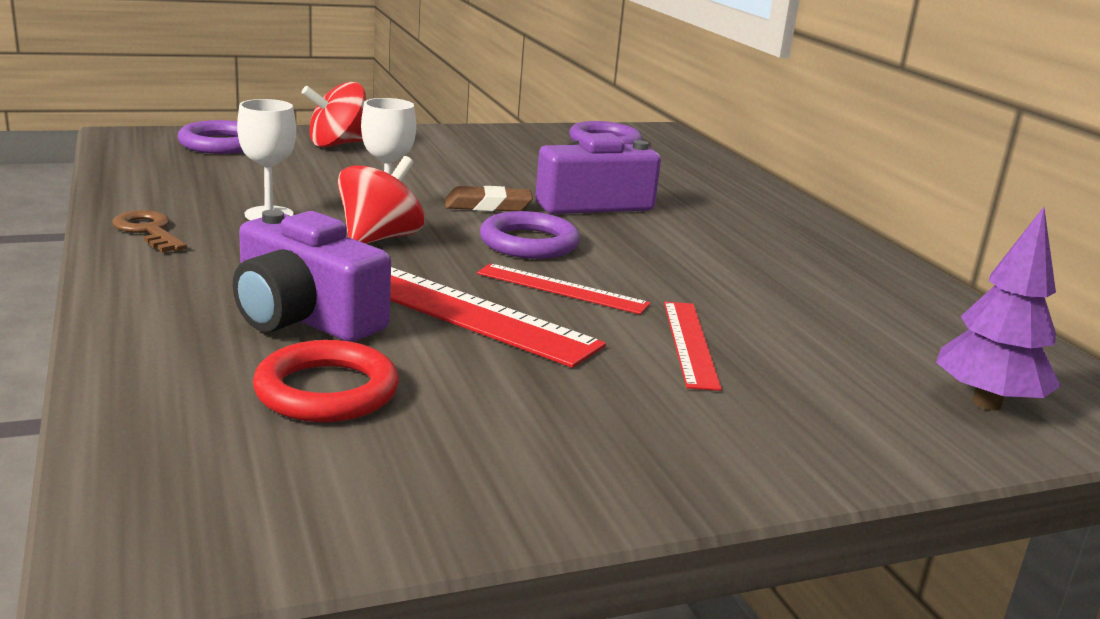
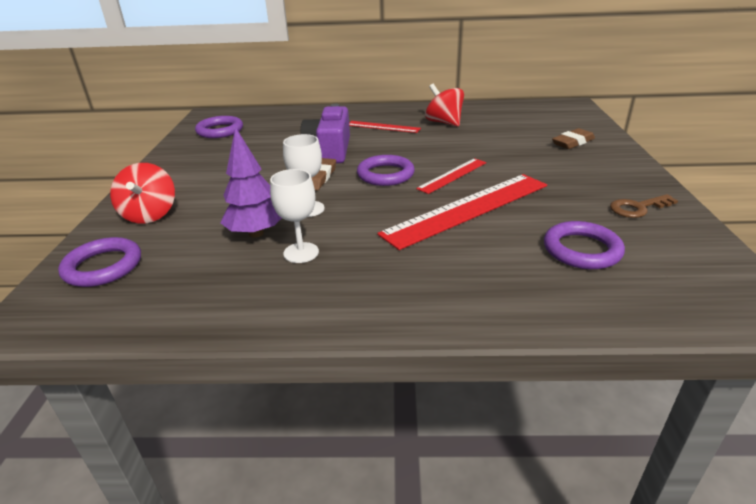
camera: 65 degrees left, 10 degrees up
brown key [112,210,187,252] -> brown key moved to [610,194,678,218]
purple camera [233,209,391,342] -> none
red ring [253,340,399,422] -> purple ring [544,221,625,269]
red spinning top [338,156,425,244] -> red spinning top moved to [425,84,464,127]
red ruler [664,302,722,391] -> red ruler moved to [349,121,421,133]
purple tree [936,207,1061,410] -> purple tree moved to [220,127,281,238]
none -> brown eraser [552,128,595,149]

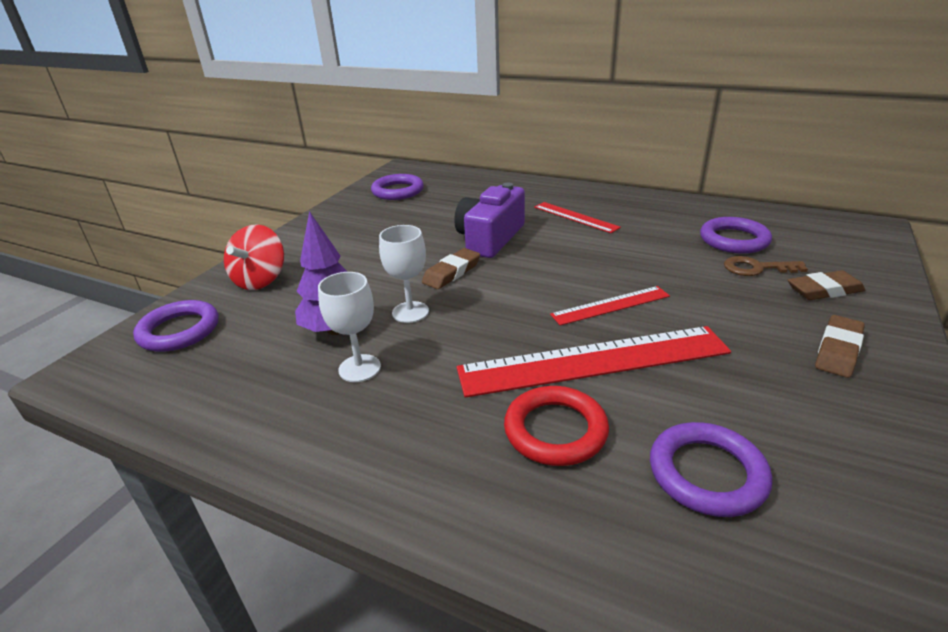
camera: 25 degrees right, 0 degrees up
purple ring [357,155,415,186] -> purple ring moved to [700,217,772,254]
red spinning top [425,84,464,127] -> none
brown key [610,194,678,218] -> brown key moved to [724,256,808,276]
none -> red ring [504,386,609,466]
none -> brown eraser [815,315,865,378]

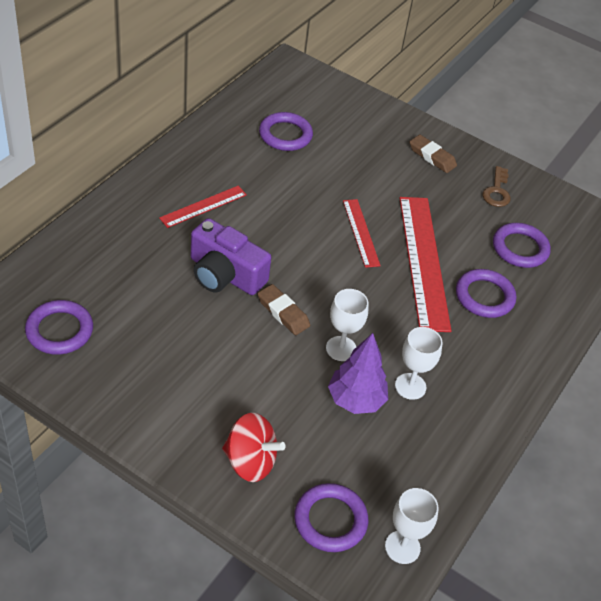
camera: 90 degrees left, 15 degrees up
red ring [504,386,609,466] -> purple ring [456,269,516,318]
brown key [724,256,808,276] -> brown key moved to [483,166,511,207]
brown eraser [788,270,865,300] -> none
none -> white goblet [385,488,439,564]

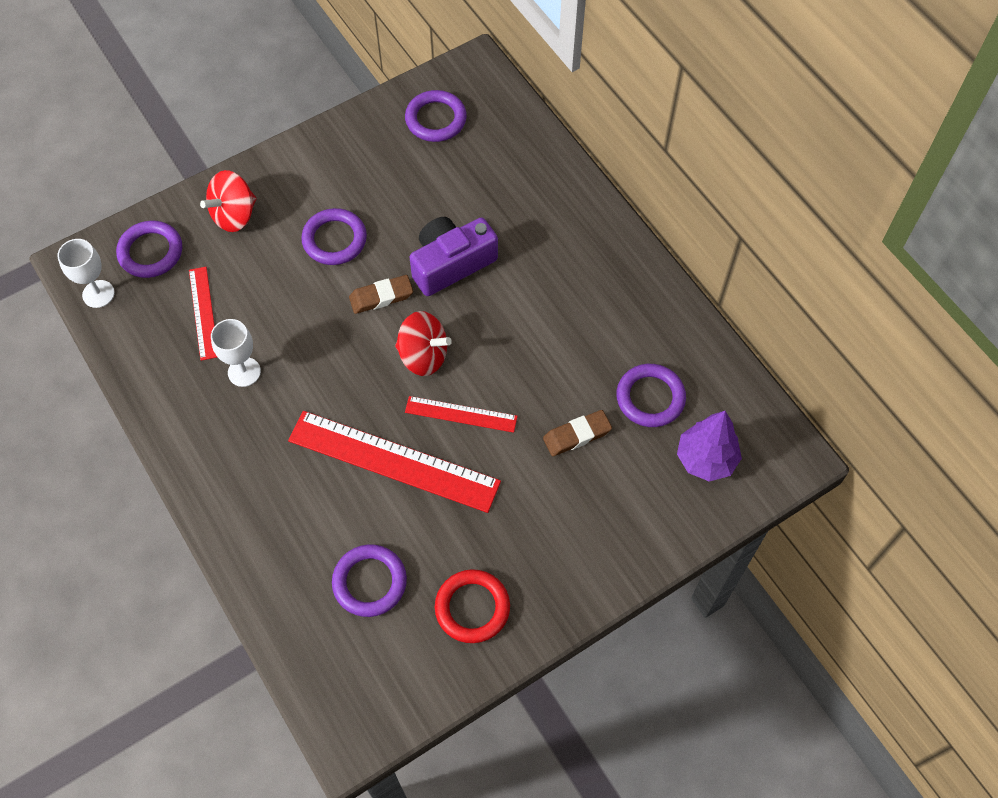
camera: 120 degrees right, 15 degrees up
red ruler [159,186,247,228] -> red ruler moved to [189,267,217,361]
white goblet [326,289,368,361] -> none
purple tree [328,333,388,414] -> purple tree moved to [677,411,742,482]
brown eraser [410,135,457,173] -> brown eraser moved to [543,410,612,456]
purple ring [456,269,516,318] -> purple ring moved to [301,208,367,265]
brown key [483,166,511,207] -> red ring [435,569,510,643]
none -> red spinning top [395,311,452,376]

